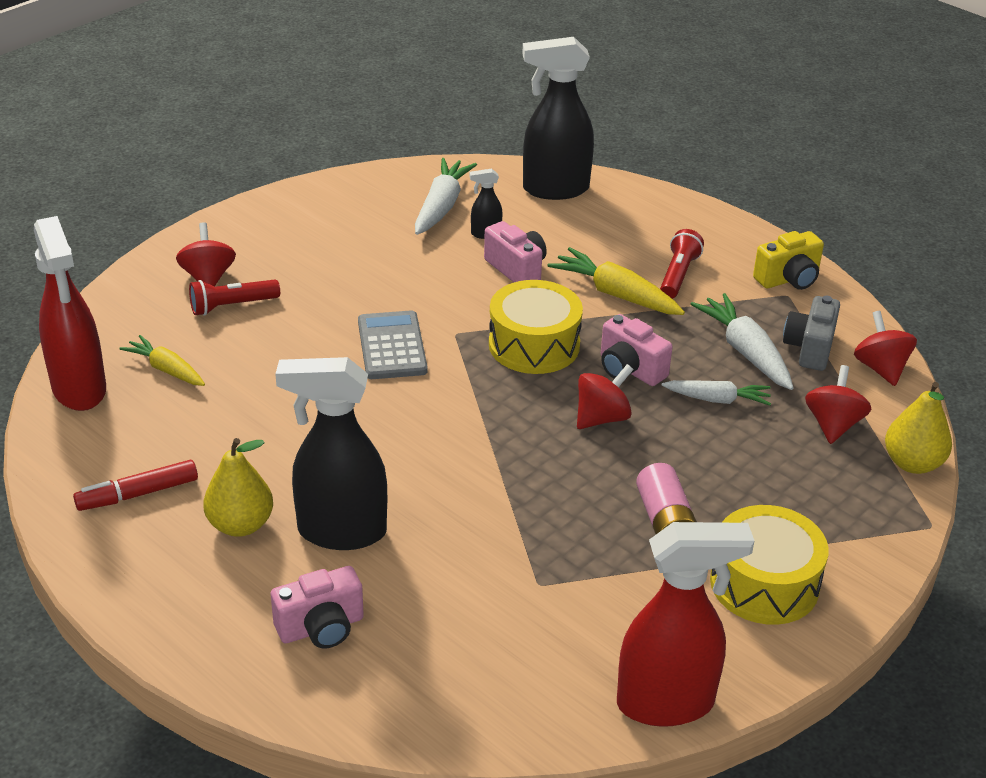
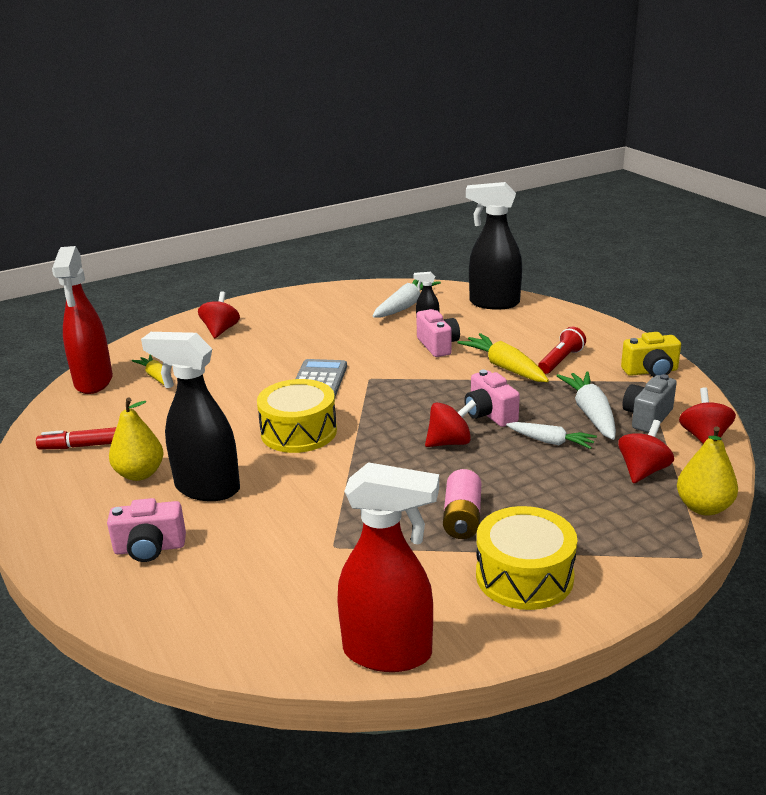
camera: 20 degrees right, 10 degrees down
red flashlight [189,280,280,316] -> none
yellow drum [489,280,583,374] -> yellow drum moved to [257,379,337,453]

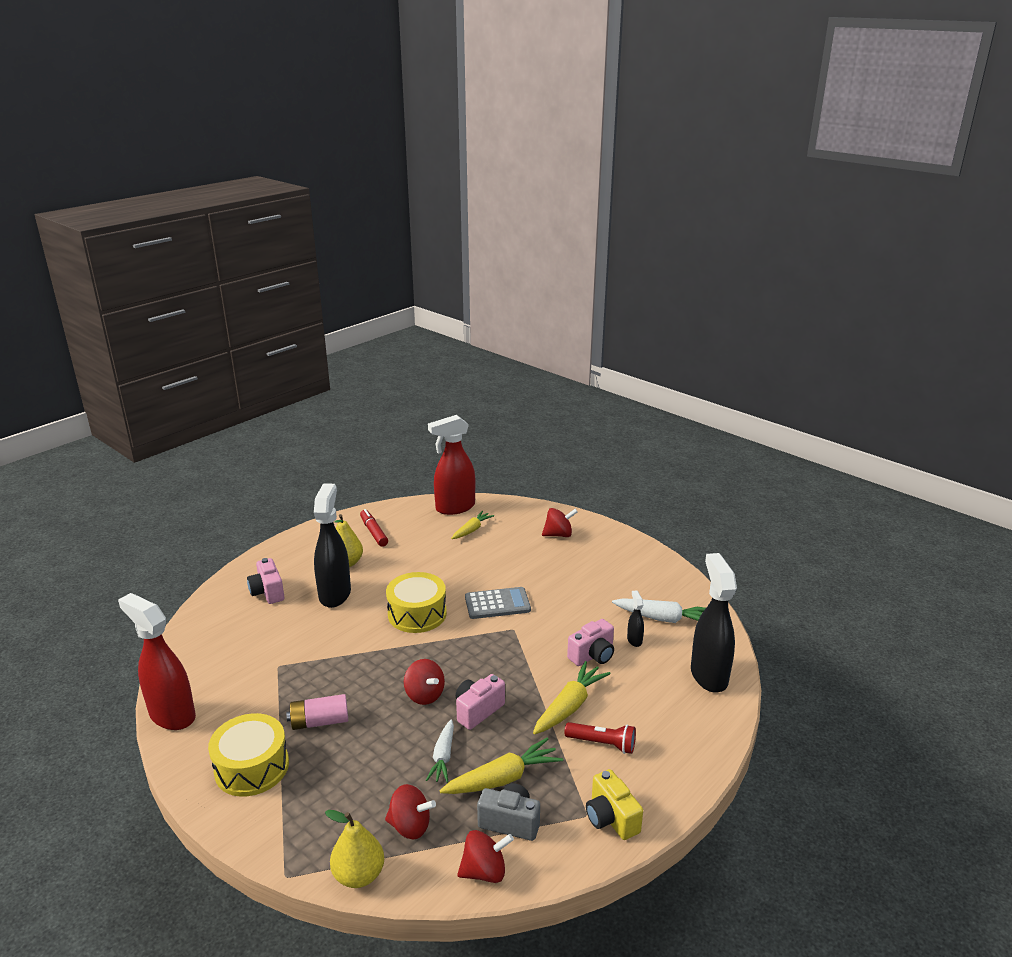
camera: 70 degrees right, 0 degrees up
red spray bottle [337,462,439,672] -> red spray bottle turned 135 degrees clockwise [118,593,196,730]
white carrot [556,371,616,440] -> yellow carrot [440,738,563,794]

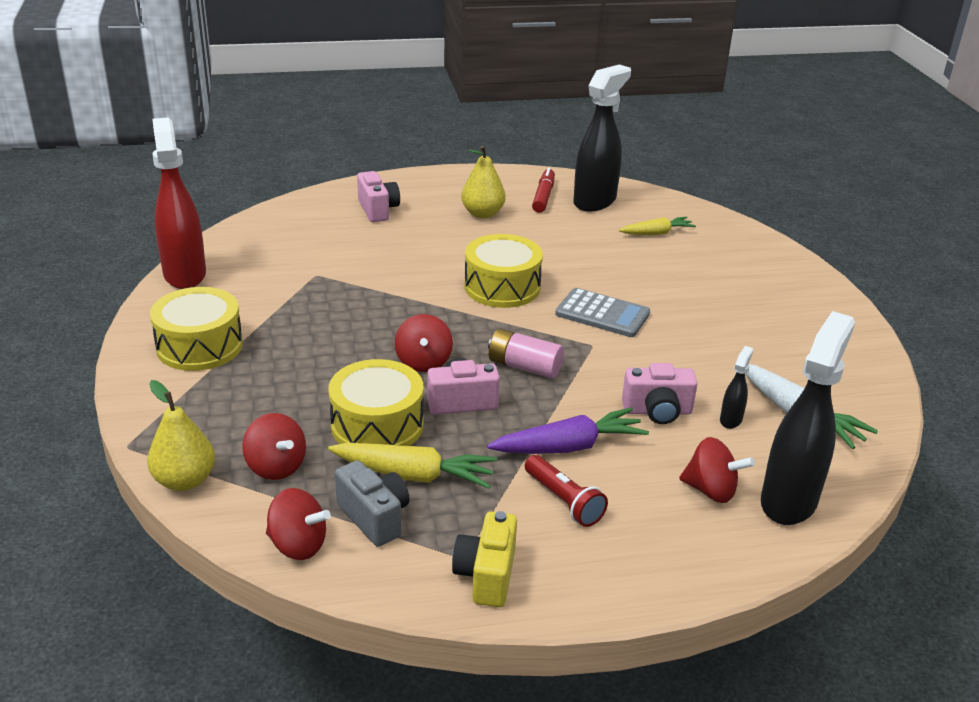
camera: 35 degrees right, 5 degrees up
pink camera [247,558,284,604] -> pink camera turned 150 degrees clockwise [357,171,400,222]
pink battery [286,694,348,730] -> pink battery moved to [488,329,564,378]
black spray bottle [314,483,351,608] -> black spray bottle moved to [573,64,631,211]
white carrot [426,720,454,783] -> yellow drum [328,359,424,446]
red spray bottle [428,415,475,515] -> none
yellow carrot [533,661,611,735] -> purple carrot [487,407,649,454]
red spinning top [542,508,578,537] -> red spinning top moved to [679,437,755,503]

